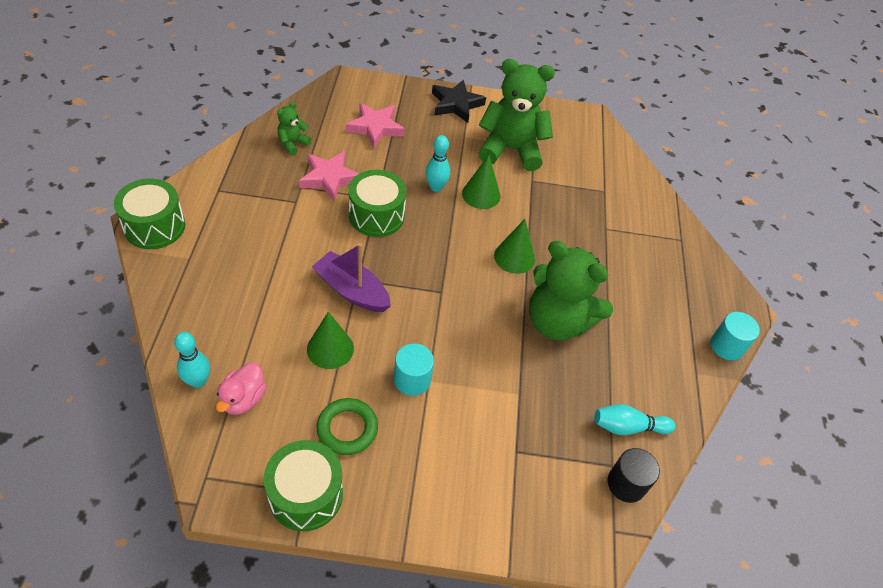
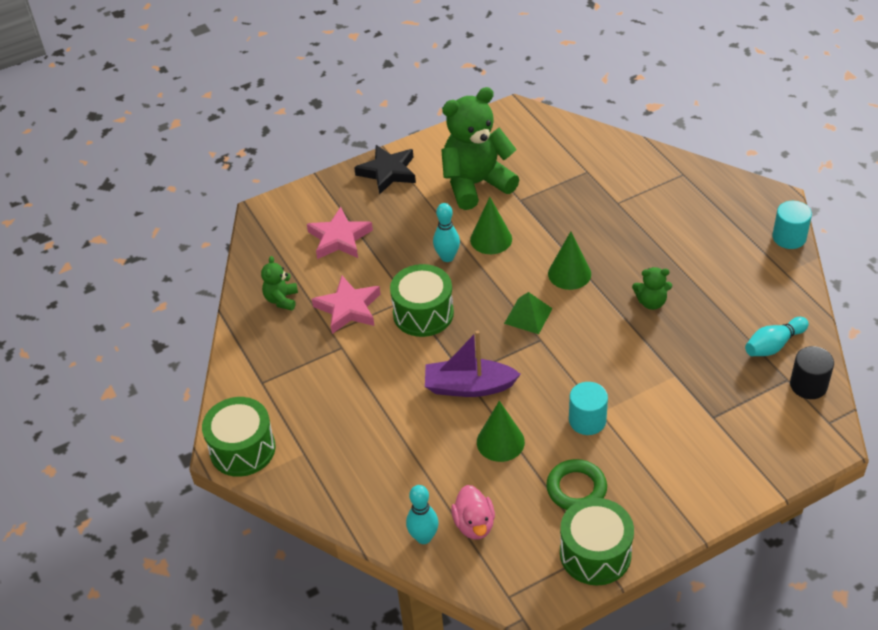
camera: 25 degrees left, 5 degrees down
green teddy bear [529,241,613,341] -> green teddy bear [632,267,672,310], size x0.45
none -> green pyramid [504,292,553,334]

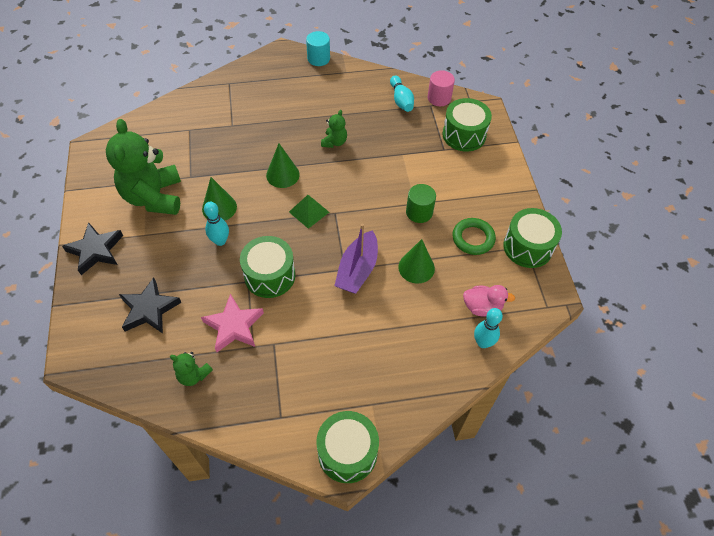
camera: 75 degrees left, 10 degrees up
pink star [307,207,373,259] -> black star [119,278,182,334]
turquoise cylinder [569,382,608,435] -> green cylinder [406,184,436,223]
black cylinder [790,346,834,399] -> pink cylinder [428,70,455,106]
none -> green drum [442,98,492,152]

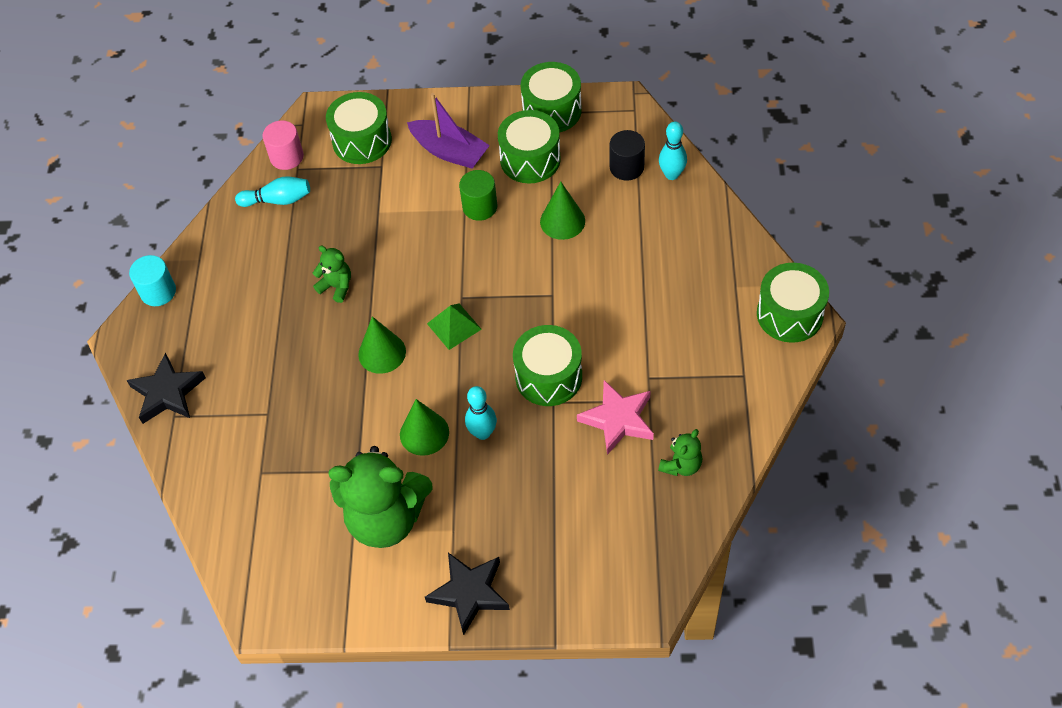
camera: 75 degrees left, 0 degrees up
black star [119,278,182,334] -> black star moved to [126,353,206,424]
purple boat [334,224,378,294] -> purple boat moved to [407,93,490,169]
green ring [453,218,496,255] -> green drum [498,110,561,184]
pink duck [463,285,515,317] -> black cylinder [610,130,645,181]

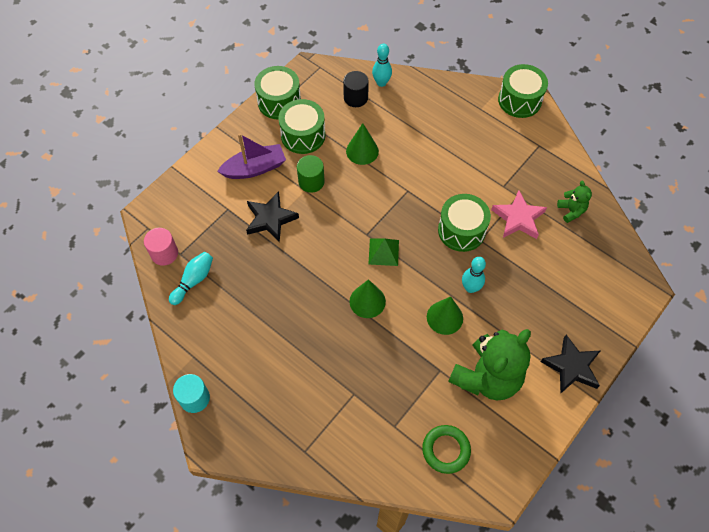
camera: 55 degrees left, 5 degrees up
black star [126,353,206,424] -> black star moved to [246,191,299,243]
green teddy bear [313,245,351,303] -> none
green drum [326,92,392,164] -> none
none -> green ring [422,425,471,474]

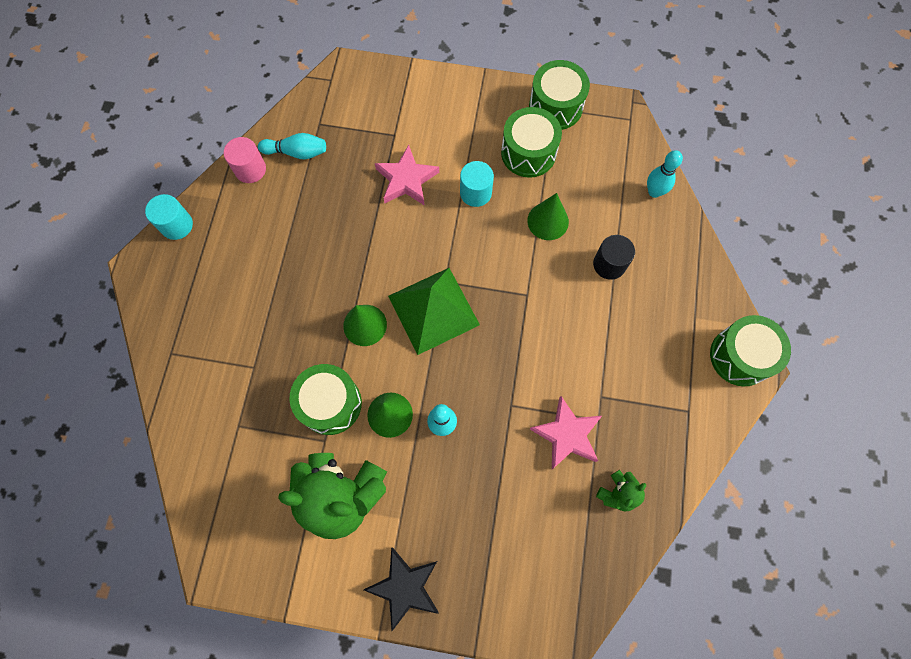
camera: 60 degrees right, 10 degrees up
pink cylinder [144,228,178,266] -> pink cylinder moved to [224,137,266,183]
purple boat [217,133,286,179] -> none
black star [246,191,299,243] -> pink star [375,145,439,206]
green cylinder [297,155,325,193] -> turquoise cylinder [460,161,494,207]
black cylinder [343,71,369,107] -> black cylinder moved to [593,235,635,280]
green pyramid [369,239,399,266] -> green pyramid [388,268,480,355], size x1.90
green ring [422,425,471,474] -> none
green drum [438,194,491,252] -> green drum moved to [289,364,362,435]

